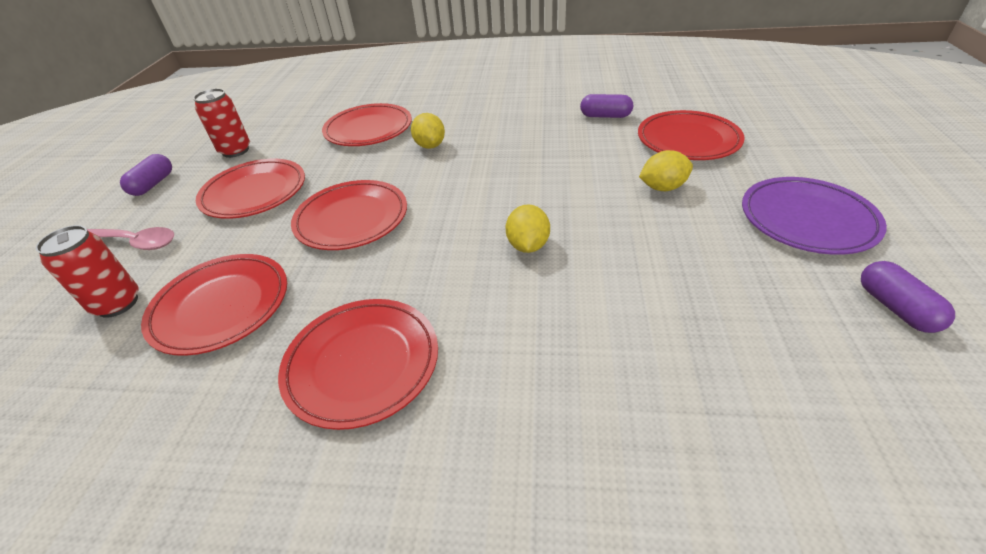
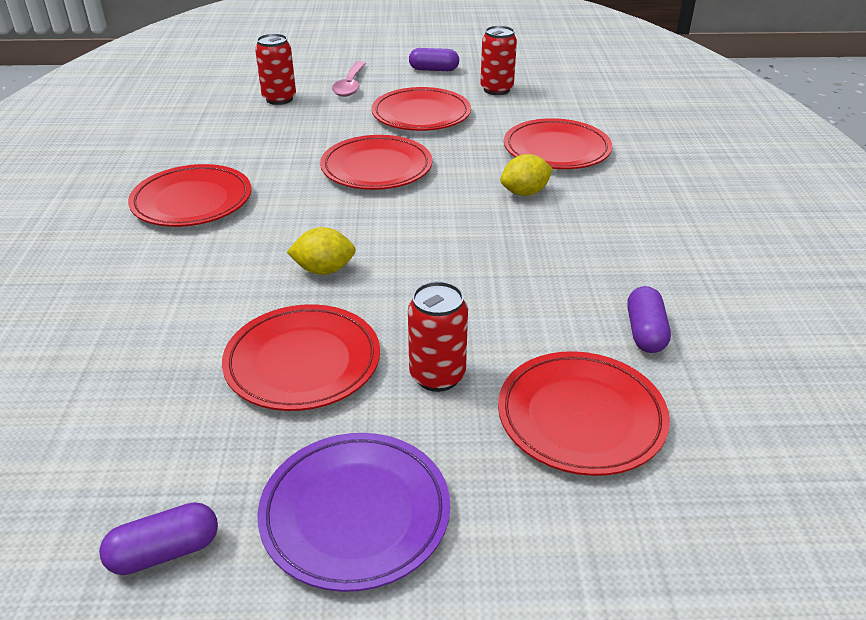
camera: 80 degrees right, 5 degrees down
red plate [141,254,287,356] -> red plate moved to [222,304,380,411]
yellow lemon [639,150,693,191] -> red can [408,281,468,392]

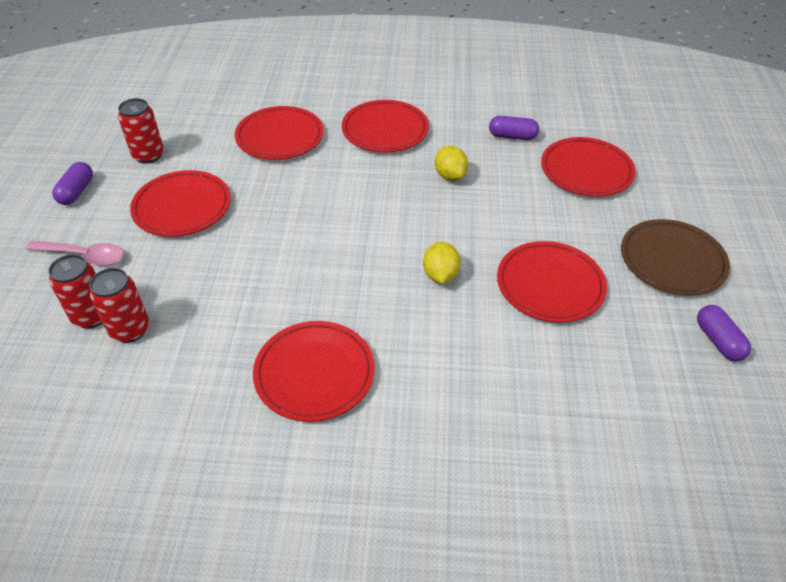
camera: 85 degrees left, 10 degrees up
purple plate [257,433,450,592] -> brown plate [621,219,730,296]
red plate [320,135,432,190] -> red plate moved to [342,100,429,153]
red can [408,281,468,392] -> red can moved to [89,268,149,343]
yellow lemon [500,154,553,196] -> yellow lemon moved to [435,146,468,181]

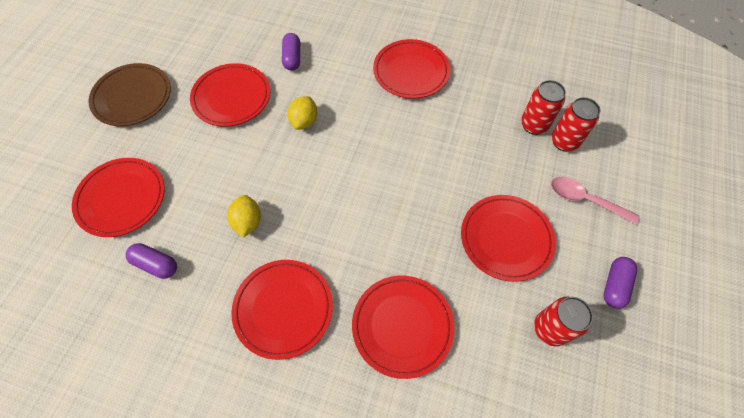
camera: 165 degrees left, 15 degrees up
purple capsule [697,305,751,361] -> purple capsule moved to [282,33,300,70]

